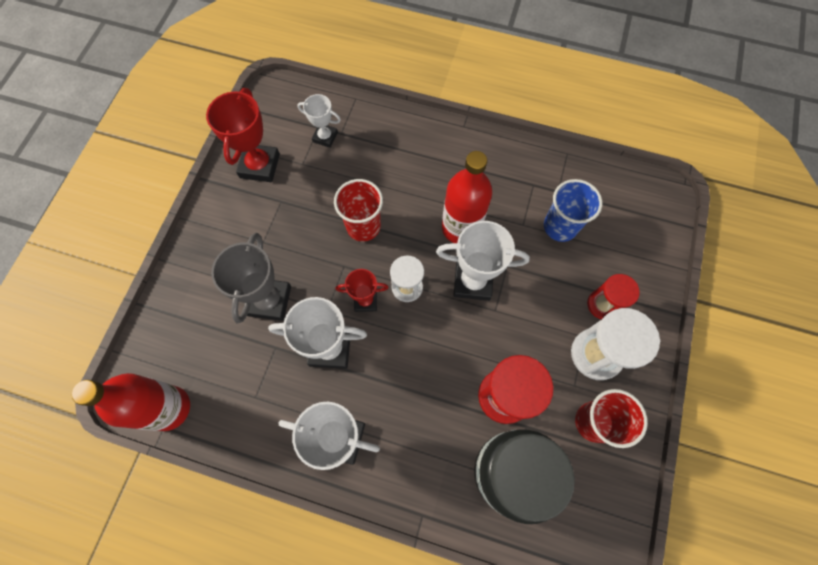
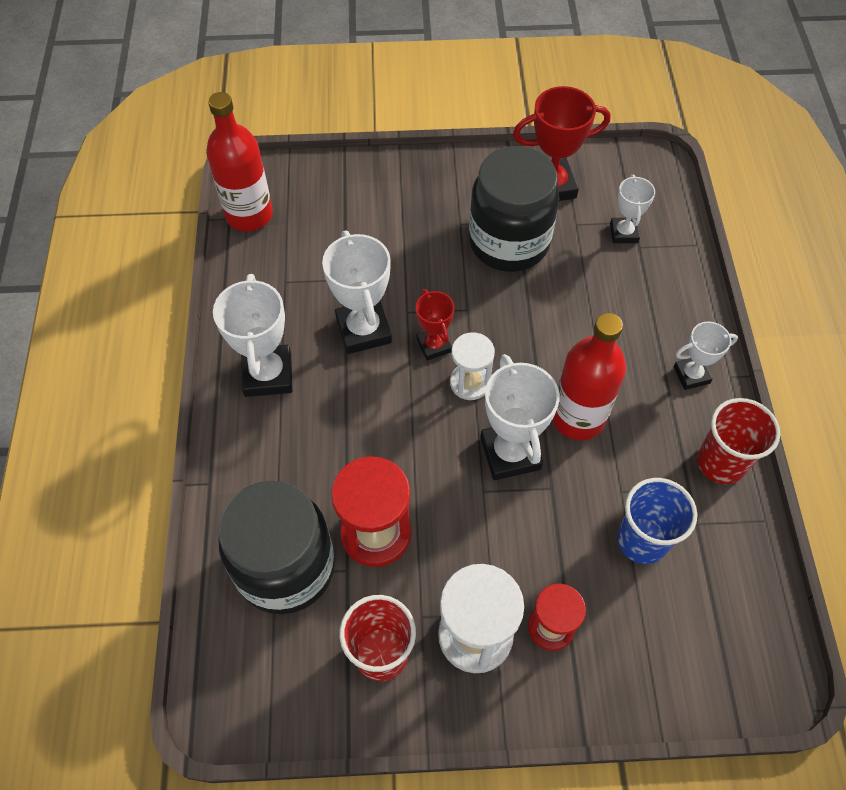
camera: 70 degrees right, 10 degrees down
grey trophy [211,233,291,323] -> none
red cup [334,179,383,242] -> red cup moved to [697,398,780,484]
none -> black jar [469,146,559,272]
none -> white trophy [674,322,738,390]

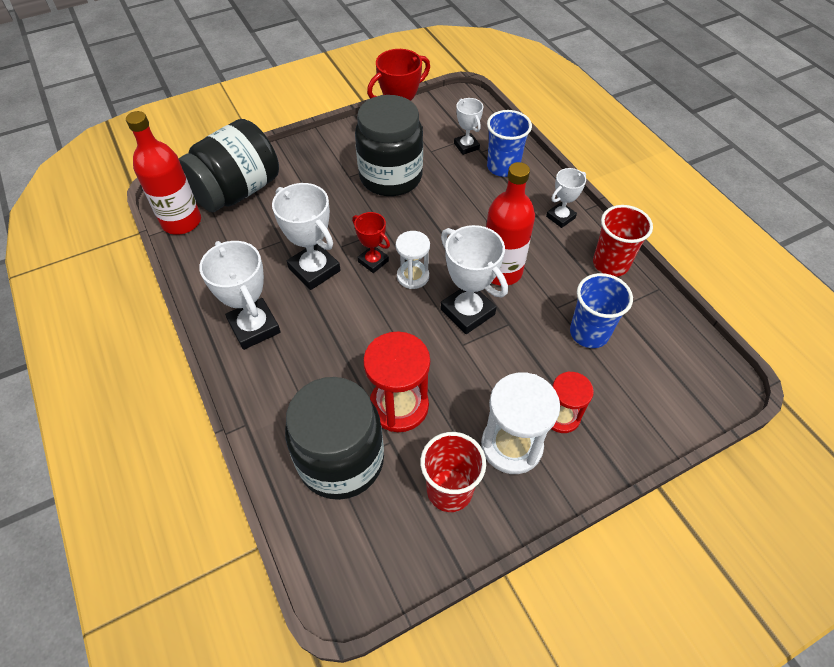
camera: 25 degrees left, 5 degrees down
none -> black jar [178,119,279,213]
none -> blue cup [487,110,532,177]

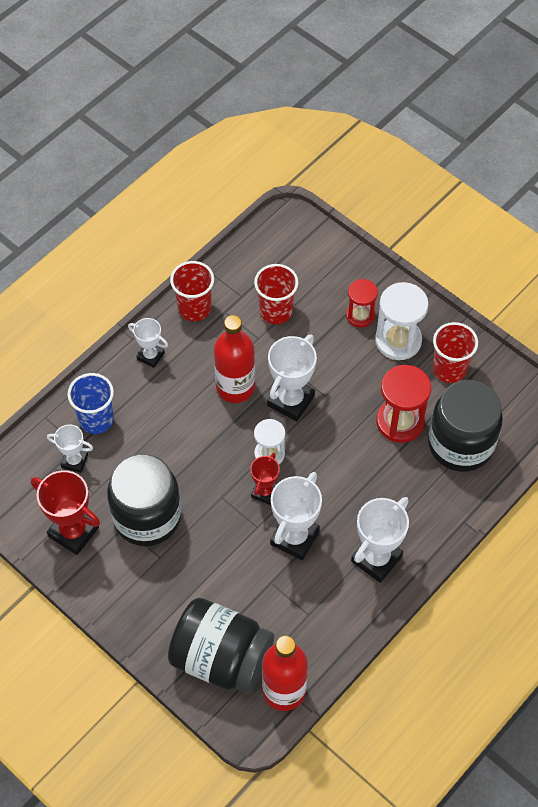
camera: 110 degrees left, 5 degrees up
white trophy [454,98,483,155] -> white trophy turned 60 degrees clockwise [47,424,93,473]
blue cup [570,273,633,348] -> red cup [254,264,298,324]

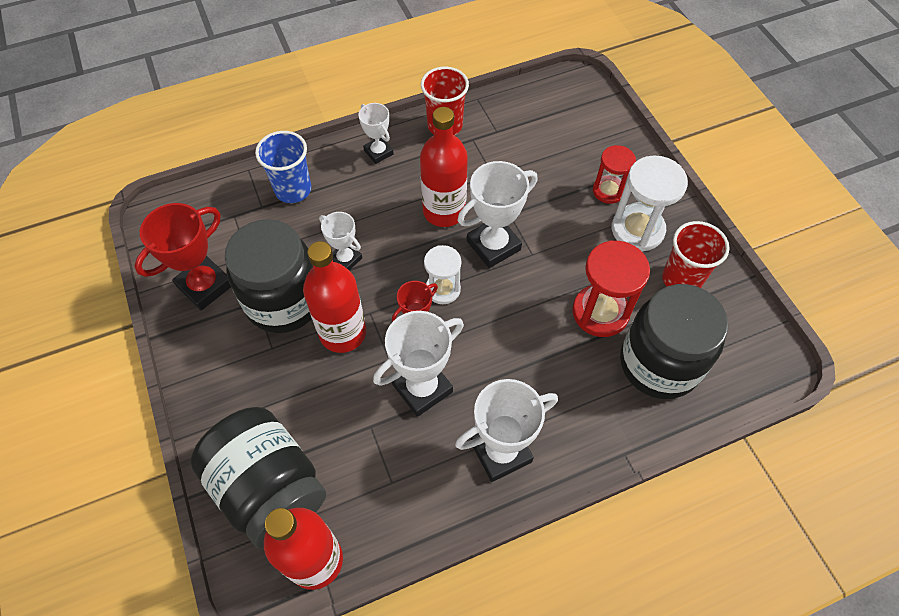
camera: 25 degrees right, 0 degrees up
red trophy [31,470,100,555] -> red trophy turned 75 degrees clockwise [134,203,231,310]
white trophy [47,424,93,473] -> white trophy moved to [319,212,362,270]
red cup [254,264,298,324] -> none
none -> red bottle [303,241,366,353]

